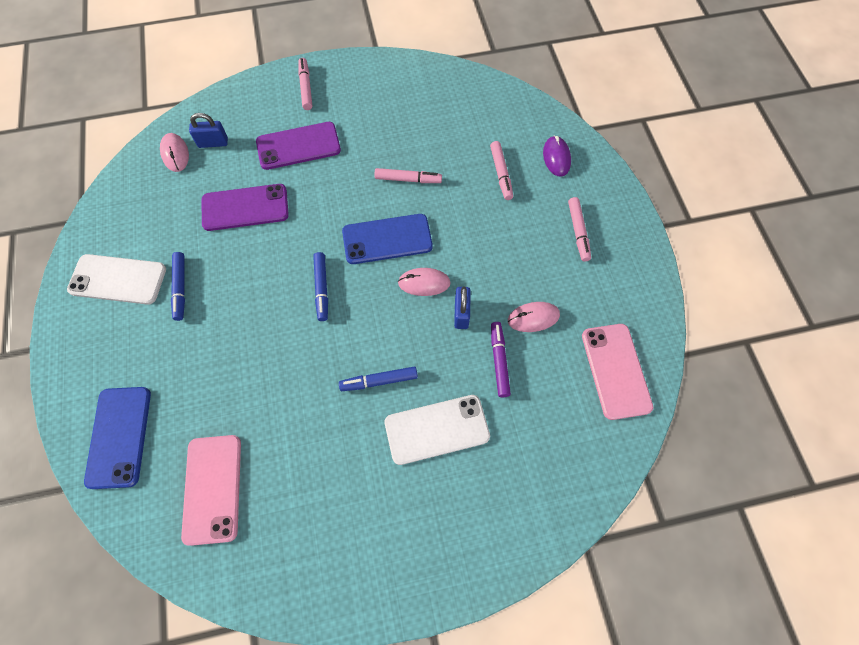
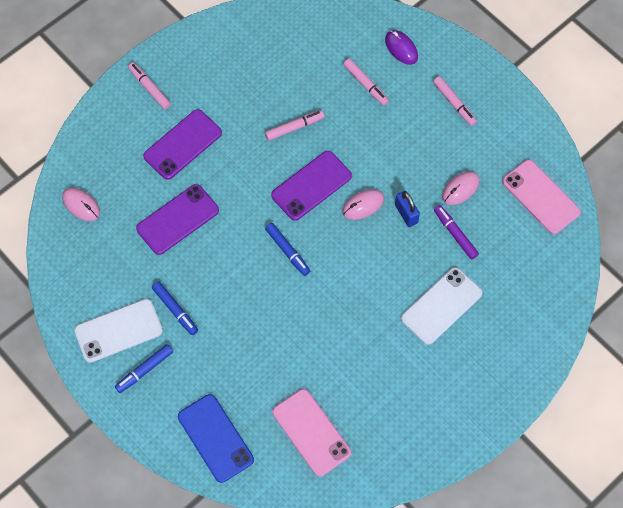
camera: 30 degrees left, 0 degrees up
blue padlock [189,113,228,148] -> none
blue marker [339,366,418,391] -> blue marker moved to [115,344,173,393]
blue phone [342,214,433,264] -> purple phone [271,151,352,221]

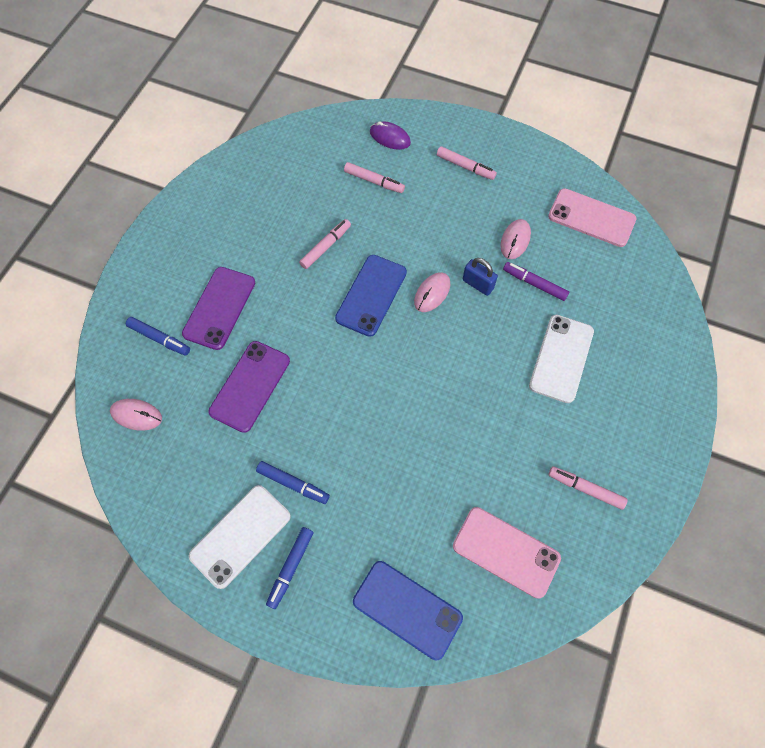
camera: 25 degrees left, 0 degrees up
pink marker [128,62,171,109] -> pink marker moved to [549,466,628,510]
blue marker [265,223,310,276] -> blue marker moved to [126,317,190,356]
purple phone [271,151,352,221] -> blue phone [335,255,407,337]

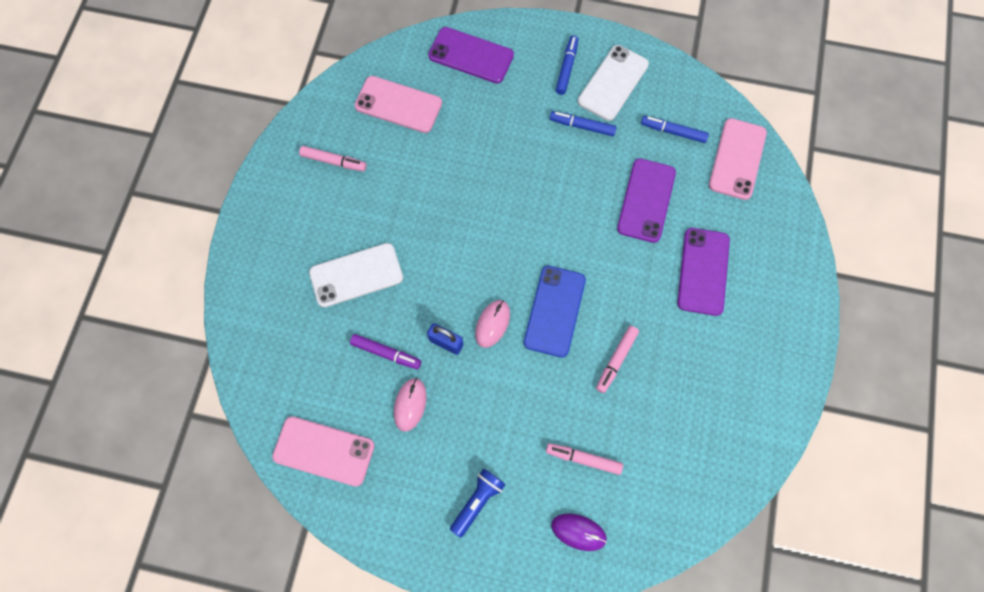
camera: 170 degrees right, 5 degrees up
pink mouse [110,399,162,431] -> pink phone [709,118,767,200]
blue marker [126,317,190,356] -> blue marker moved to [641,116,709,143]
blue phone [353,561,463,660] -> purple phone [428,27,514,83]
pink marker [437,146,497,180] -> blue flashlight [450,468,506,537]
white phone [529,315,594,403] -> white phone turned 60 degrees clockwise [309,243,403,308]

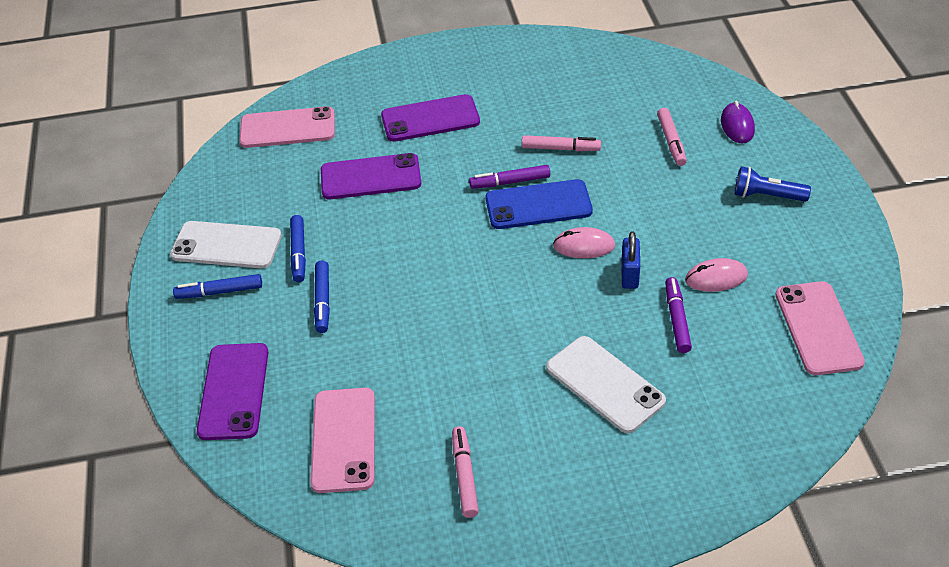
camera: 110 degrees left, 25 degrees down
blue marker [641,116,709,143] -> blue marker moved to [314,261,330,333]
none -> purple marker [469,165,550,189]

